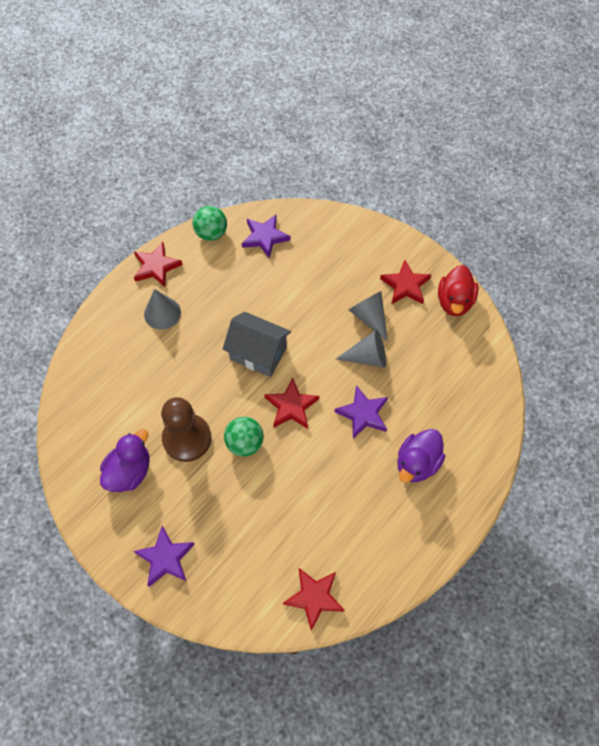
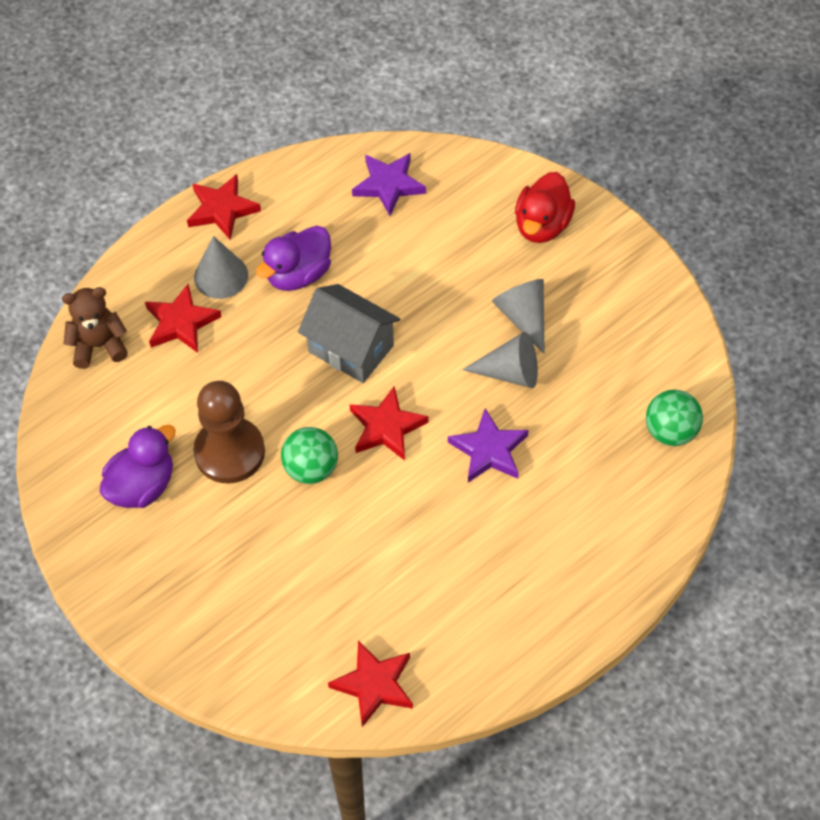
camera: 10 degrees right, 5 degrees down
purple star [134,526,195,587] -> none
green ball [193,206,227,241] -> green ball moved to [646,389,703,446]
red star [380,260,431,304] -> red star moved to [145,284,222,353]
purple duck [397,429,445,483] -> purple duck moved to [256,226,331,291]
red duck [438,265,478,316] -> red duck moved to [515,172,575,243]
none -> brown teddy bear [62,287,128,369]

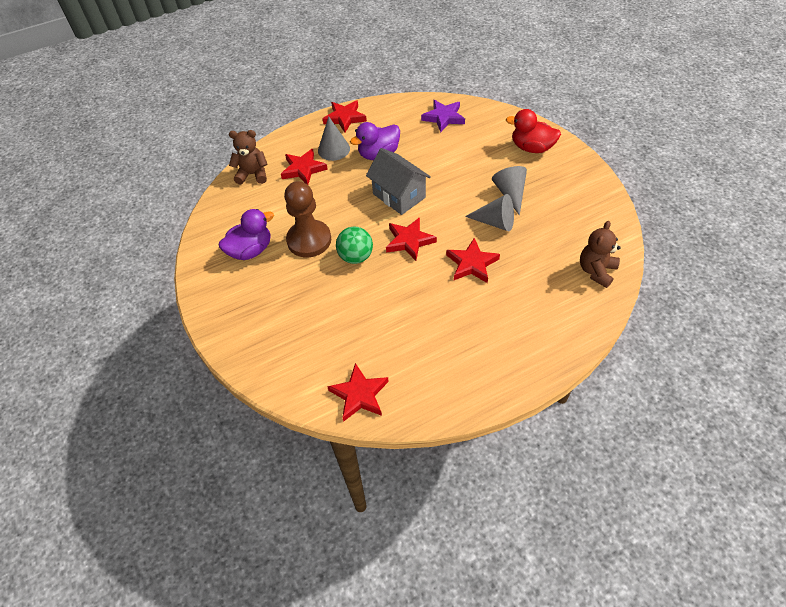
camera: 15 degrees right, 5 degrees down
purple star [448,408,528,482] -> red star [446,238,500,283]
red duck [515,172,575,243] -> red duck turned 75 degrees clockwise [506,109,561,153]
green ball [646,389,703,446] -> brown teddy bear [580,221,621,288]

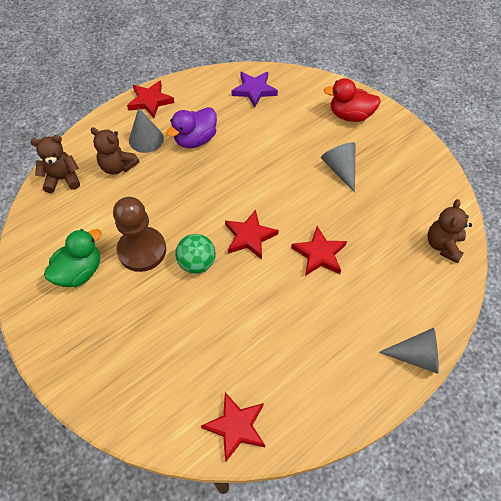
camera: 15 degrees left, 5 degrees up
purple duck [219,209,274,260] -> green duck [44,229,101,287]
red star [281,149,328,184] -> brown teddy bear [90,127,139,174]
grey house [366,148,431,215] -> none
grey cone [465,194,514,231] -> grey cone moved to [379,328,439,374]

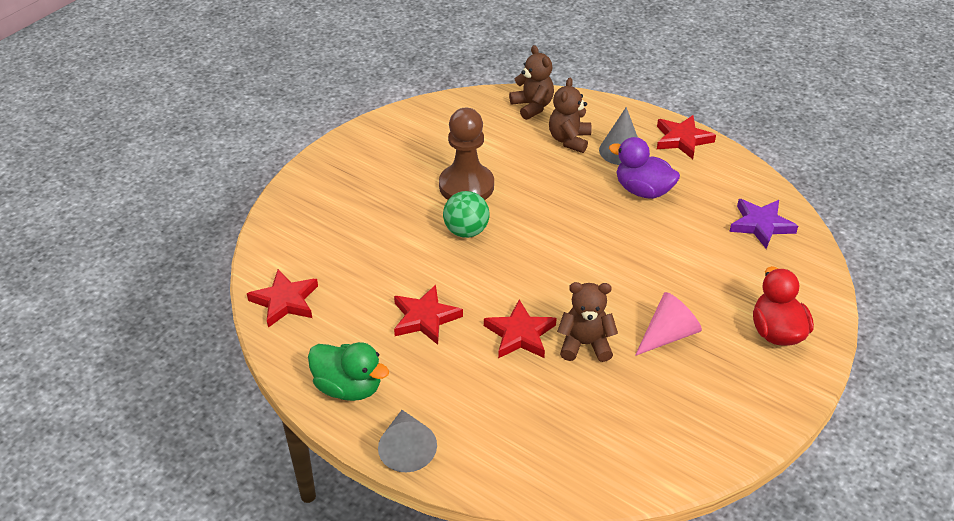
camera: 75 degrees right, 15 degrees down
green duck [44,229,101,287] -> green duck moved to [308,342,389,401]
red star [225,209,279,260] -> red star moved to [394,285,463,345]
grey cone [321,142,355,193] -> pink cone [635,292,702,356]
brown teddy bear [428,199,472,263] -> brown teddy bear moved to [557,282,618,362]

